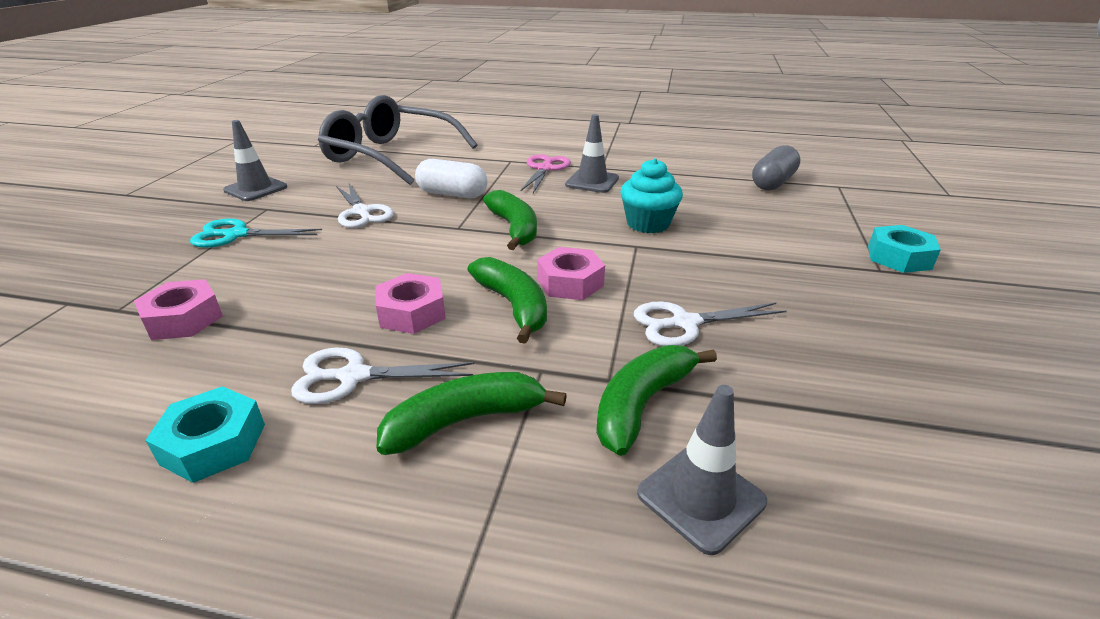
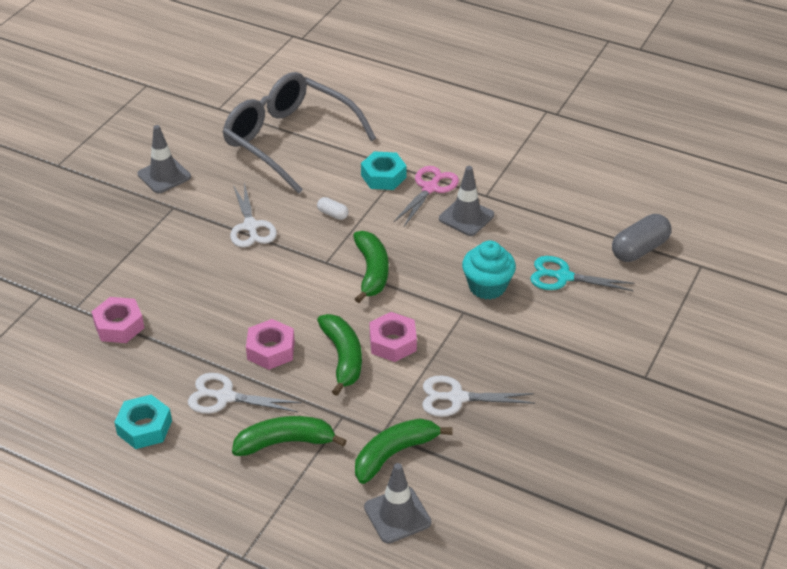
camera: 15 degrees right, 10 degrees up
turquoise scissors [190,219,322,248] -> turquoise scissors moved to [530,256,635,291]
white capsule [415,159,487,198] -> white capsule [317,197,349,220], size x0.51
turquoise nut [868,225,941,273] -> turquoise nut moved to [361,151,407,190]

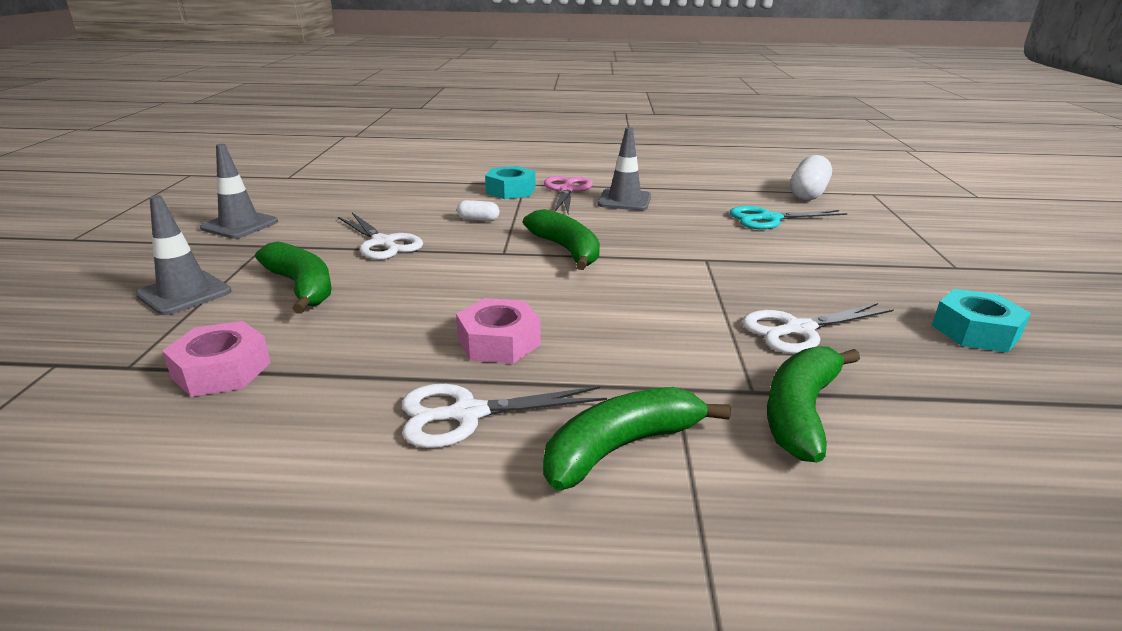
camera: 25 degrees left, 15 degrees down
turquoise nut [114,395,172,449] -> turquoise nut moved to [932,289,1031,353]
grey glasses [223,72,376,194] -> none
green banana [317,314,362,396] -> green banana moved to [255,241,332,314]
grey traffic cone [364,463,431,544] -> grey traffic cone moved to [136,195,231,315]
pink nut [370,312,417,362] -> none
turquoise cupcake [462,240,516,300] -> none
grey capsule [612,214,671,262] -> white capsule [790,155,832,200]

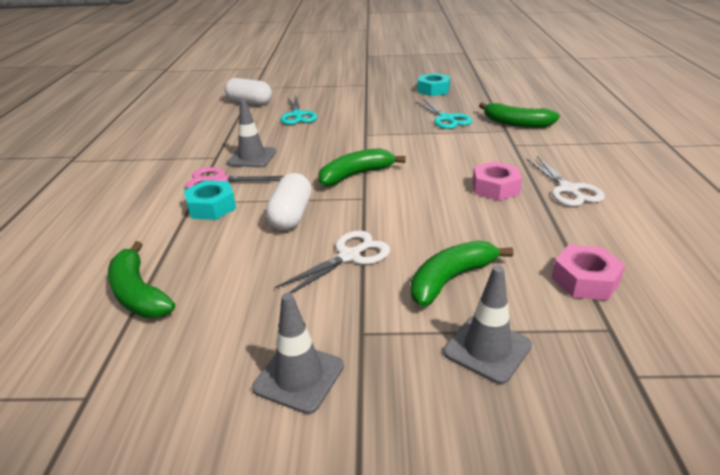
camera: 90 degrees left, 5 degrees up
white capsule [457,200,500,221] -> white capsule [266,173,312,230], size x1.96
green banana [543,387,731,490] -> green banana moved to [108,241,175,318]
white scissors [742,303,894,354] -> turquoise scissors [415,99,472,129]

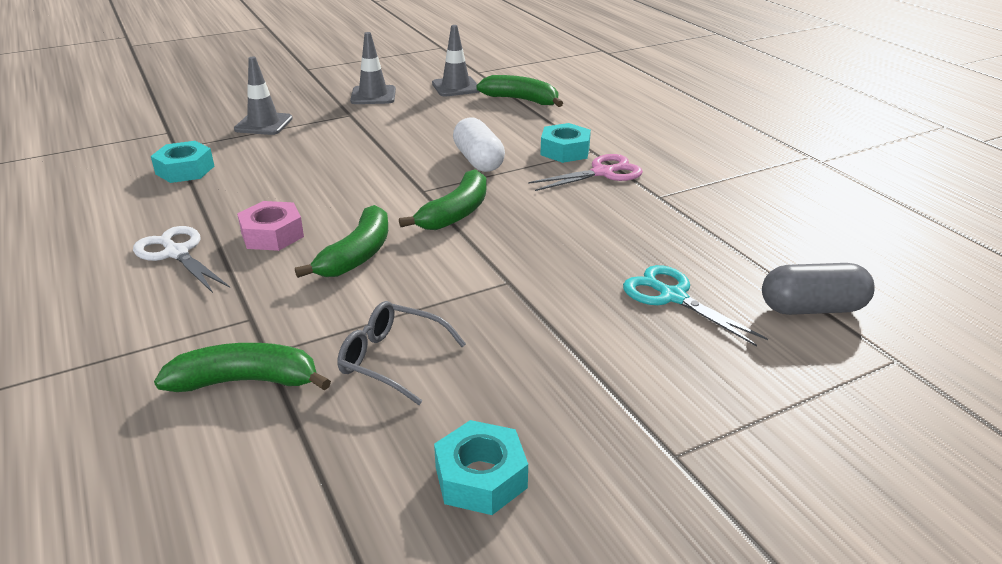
camera: 150 degrees right, 0 degrees up
white capsule [225,78,272,105] -> grey capsule [762,263,875,315]
grey traffic cone [227,100,276,168] -> grey traffic cone moved to [432,25,480,97]
white scissors [274,231,390,293] -> none
green banana [411,240,514,307] -> green banana moved to [295,205,388,278]
turquoise scissors [415,99,472,129] -> grey glasses [338,301,466,405]
pink nut [552,245,625,300] -> turquoise nut [151,141,214,183]

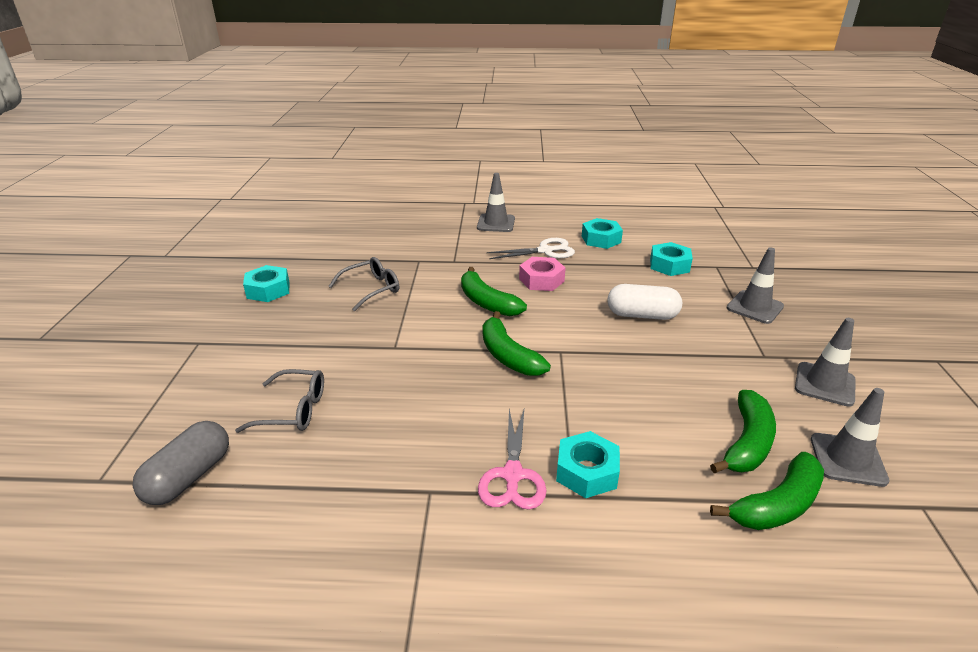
camera: 120 degrees right, 0 degrees up
green banana [154,343,331,392] -> green banana moved to [710,390,776,474]
white capsule [453,117,505,172] -> white capsule moved to [607,284,682,320]
turquoise scissors [623,265,768,347] -> grey glasses [235,369,324,433]
none -> grey traffic cone [477,173,515,232]
none -> turquoise nut [582,218,623,249]

